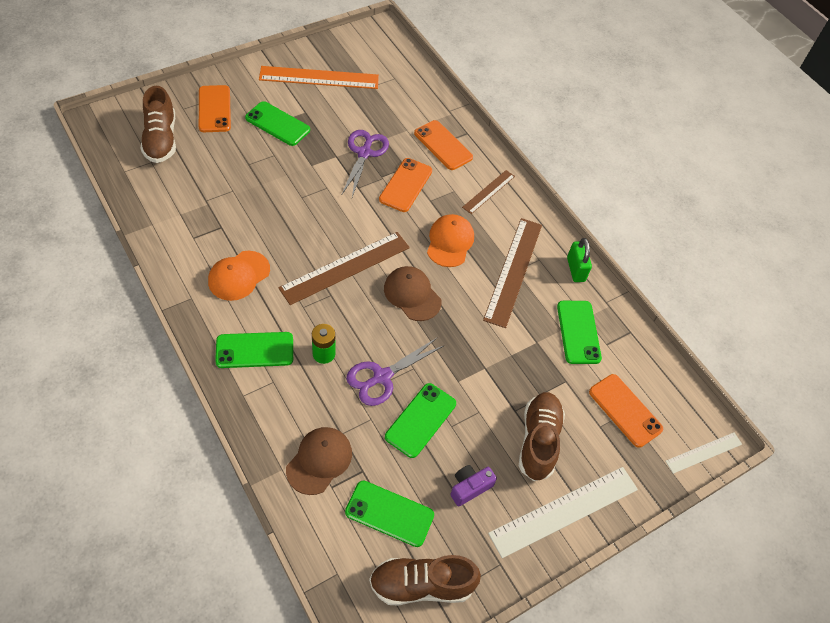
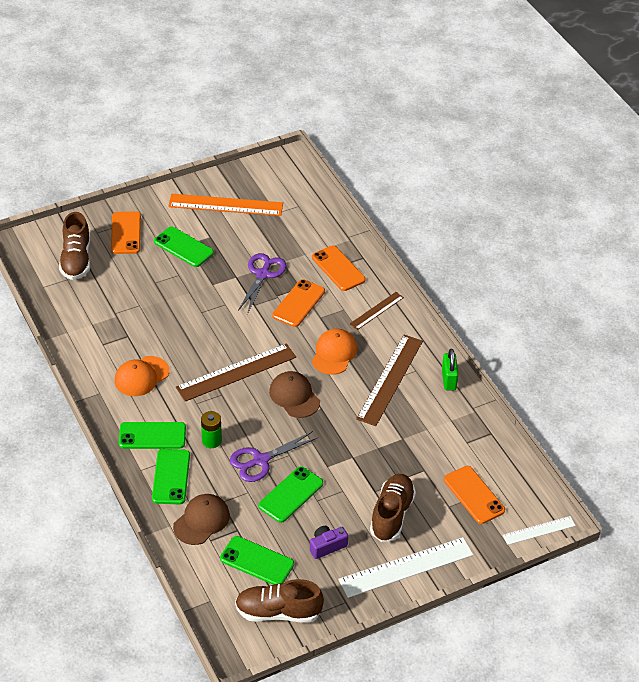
camera: 10 degrees right, 10 degrees down
green phone [557,301,602,364] -> green phone moved to [152,449,190,504]

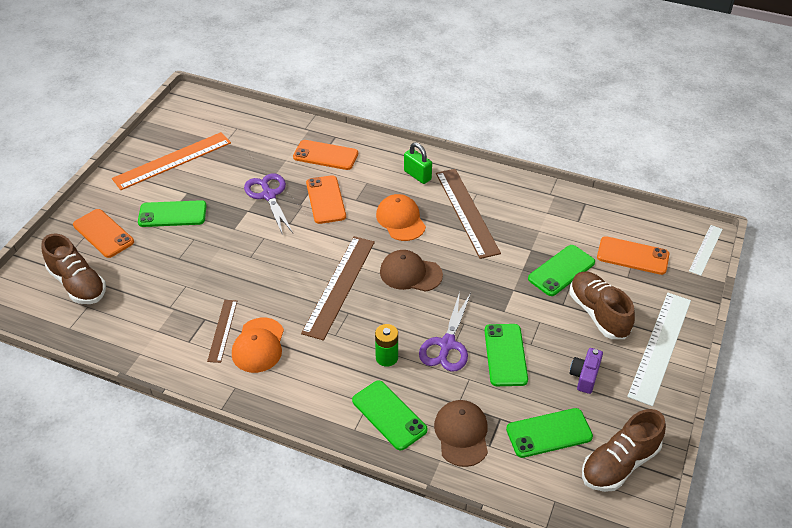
camera: 40 degrees left, 0 degrees up
green phone [119,422,186,449] -> green phone moved to [528,245,595,296]
brown ruler [350,292,404,330] -> brown ruler moved to [207,300,237,363]
green padlock [442,349,458,390] -> green padlock moved to [404,142,432,184]

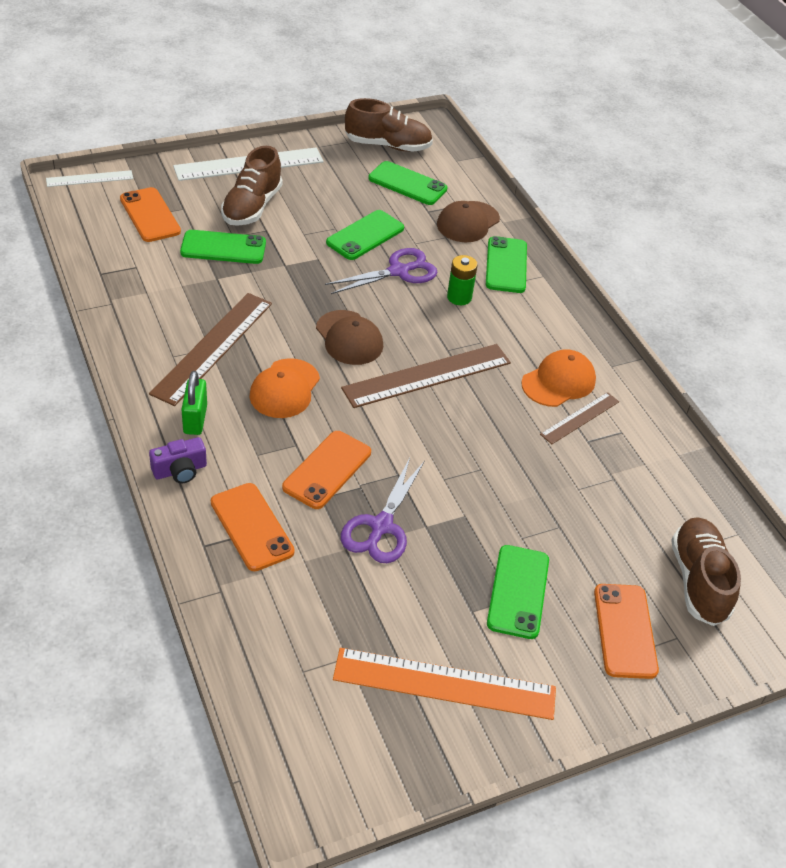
camera: 140 degrees left, 0 degrees up
green phone [138,200,207,227] -> green phone turned 60 degrees clockwise [487,545,549,639]
purple camera [570,348,603,394] -> purple camera moved to [149,437,207,483]

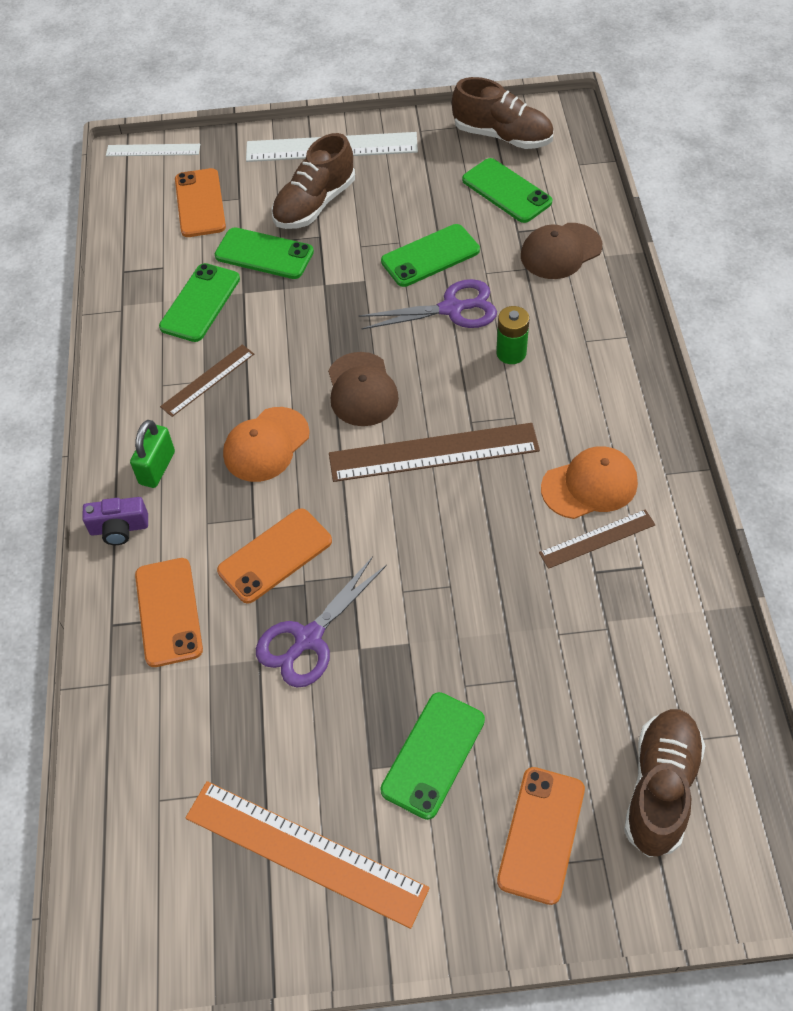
camera: 25 degrees right, 10 degrees up
brown ruler [149,293,272,406] -> brown ruler [160,344,254,417], size x0.55
green phone [486,236,527,293] -> green phone moved to [159,263,240,342]

